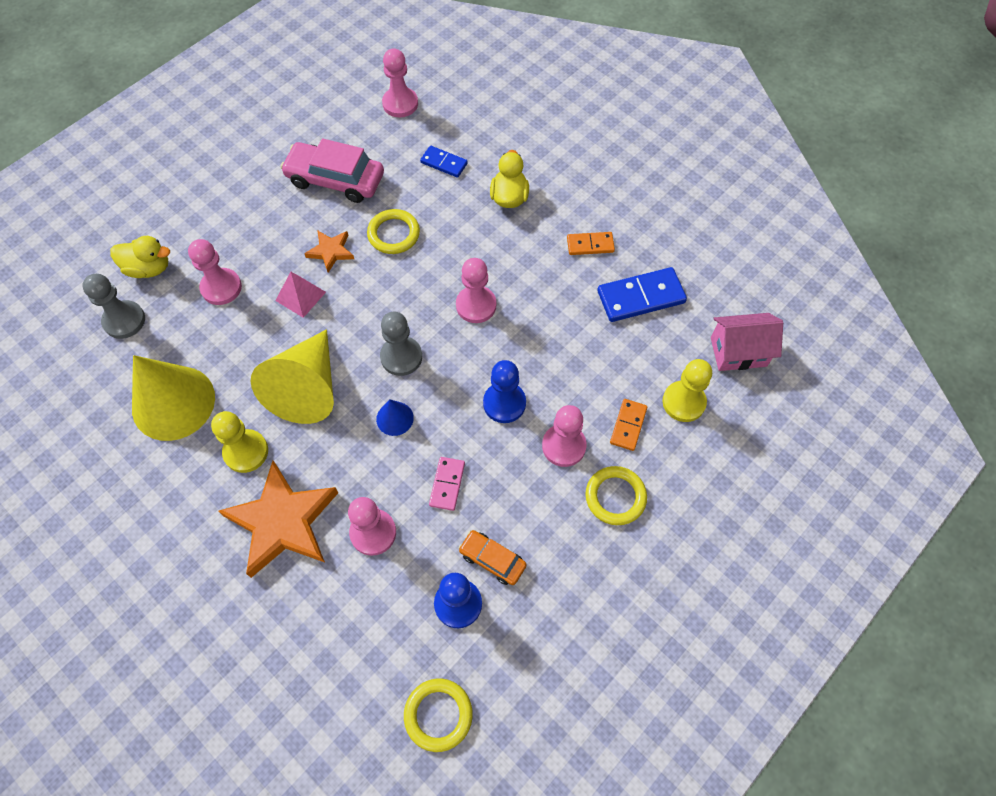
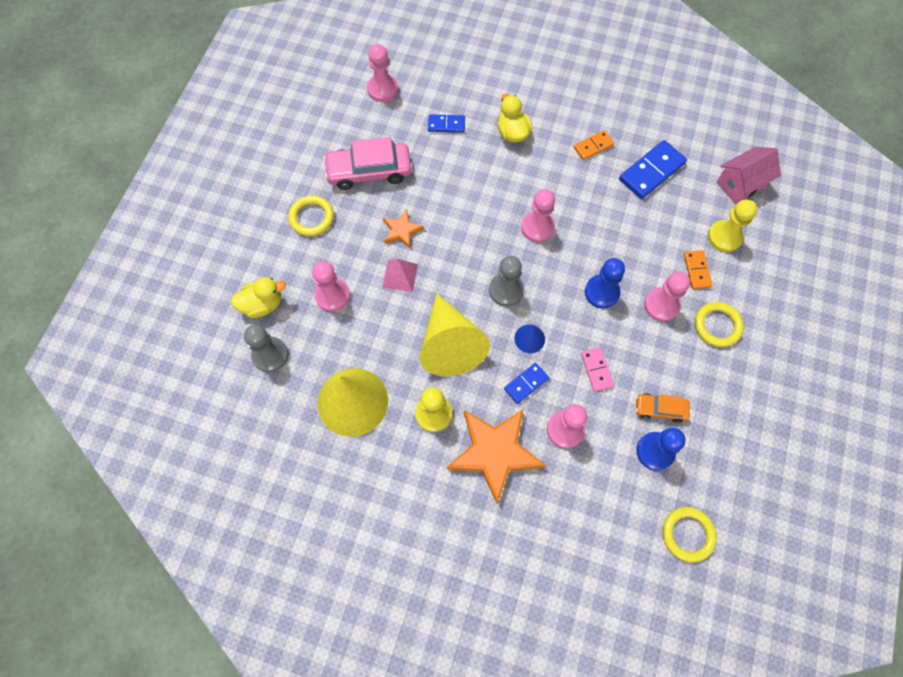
camera: 25 degrees left, 5 degrees up
yellow ring [367,209,420,254] -> yellow ring moved to [288,195,334,236]
none -> blue domino [504,363,549,404]

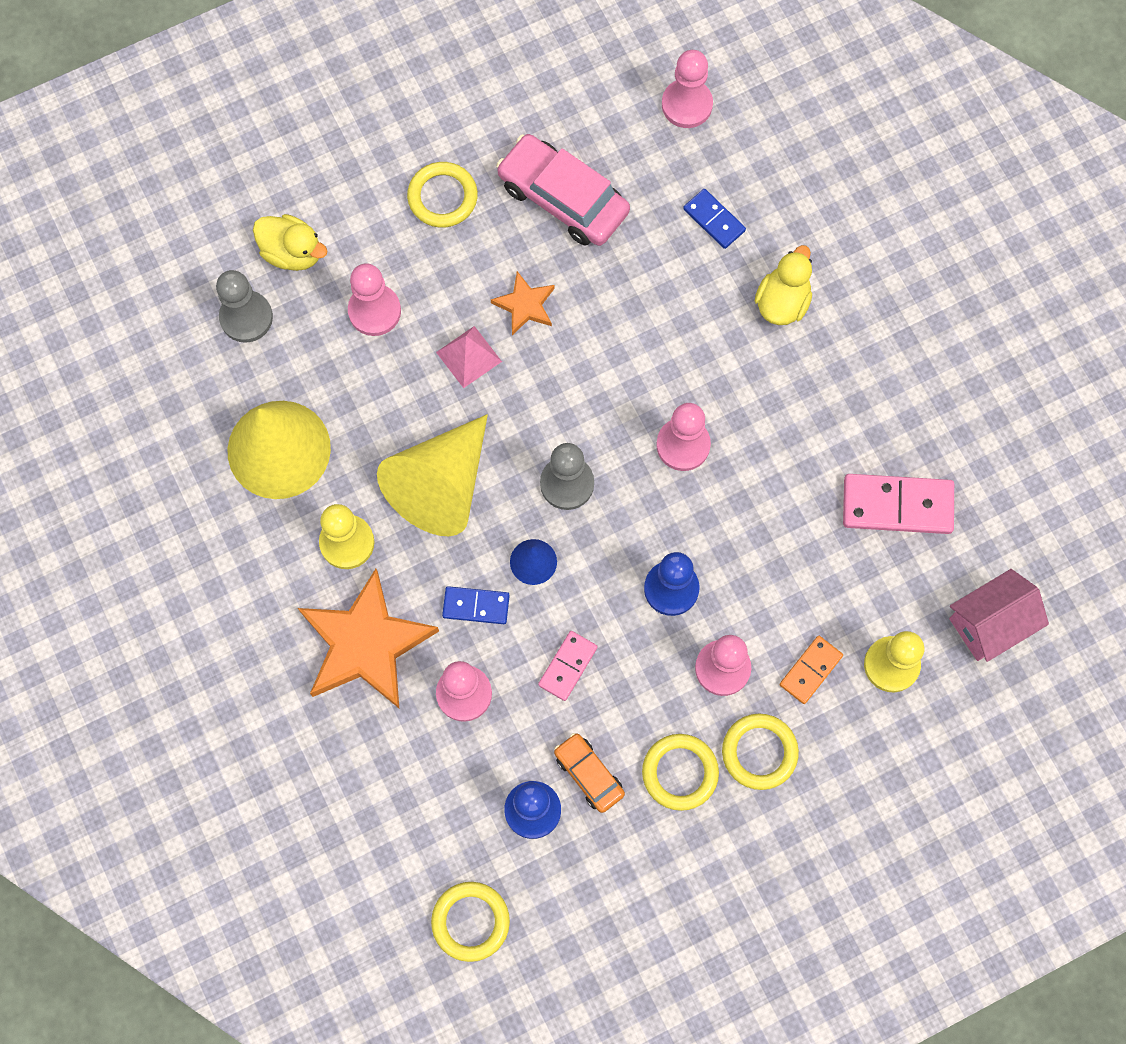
camera: 45 degrees right, 5 degrees up
orange domino [574,130,614,160] -> none
blue domino [619,140,687,199] -> pink domino [843,474,954,534]
pink house [717,147,781,204] -> pink house turned 45 degrees counterclockwise [949,569,1049,662]
none -> yellow ring [642,734,719,811]

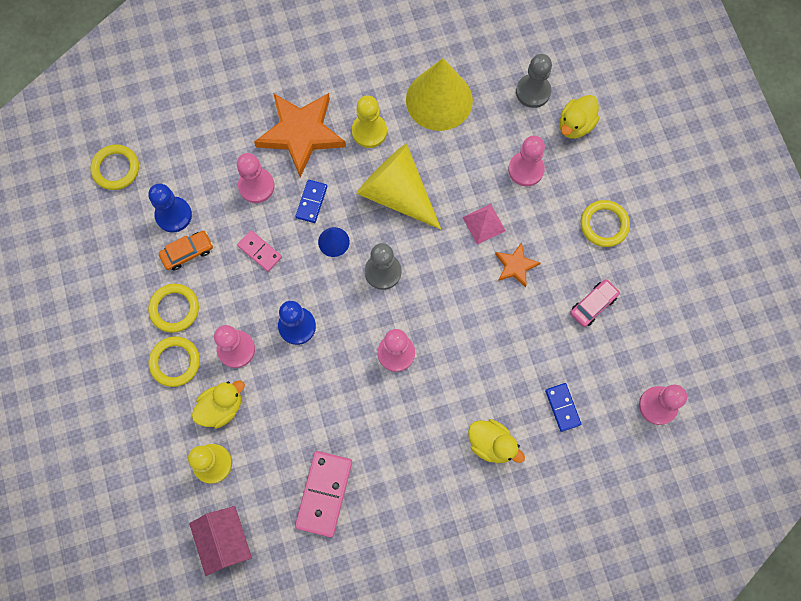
camera: 100 degrees right, 0 degrees up
pink car [496,134,630,246] -> pink car [570,279,620,327], size x0.55
blue domino [683,189,746,249] -> blue domino turned 75 degrees counterclockwise [545,383,581,432]
orange domino [780,636,843,704] -> yellow duck [192,380,245,429]

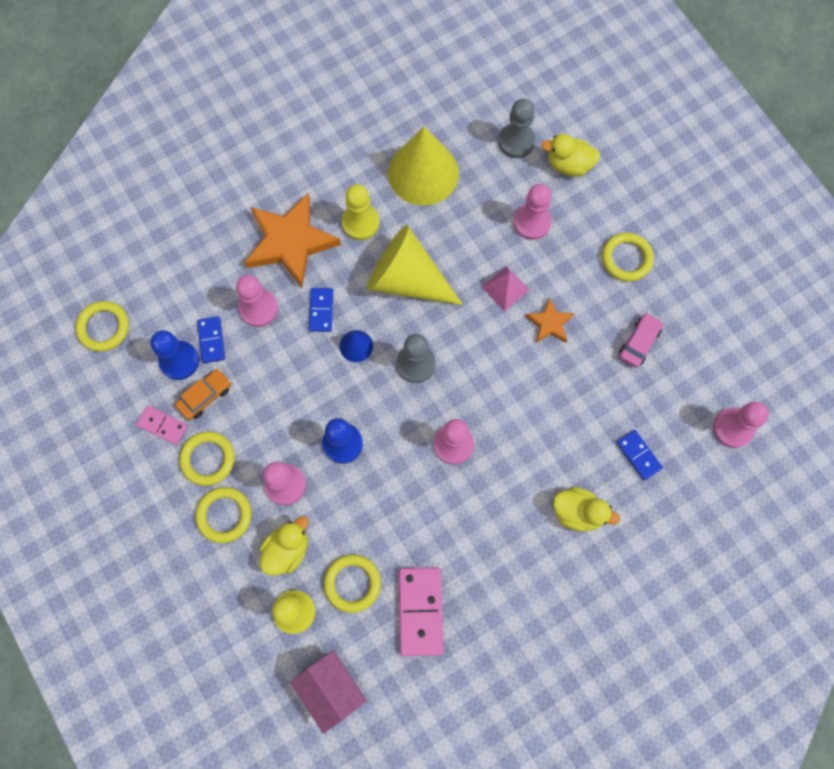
camera: 15 degrees left, 0 degrees up
pink domino [237,230,282,272] -> pink domino moved to [136,405,188,445]
yellow duck [560,95,600,139] -> yellow duck turned 75 degrees clockwise [541,134,600,177]
none -> blue domino [197,317,225,363]
none -> yellow ring [324,554,381,613]

